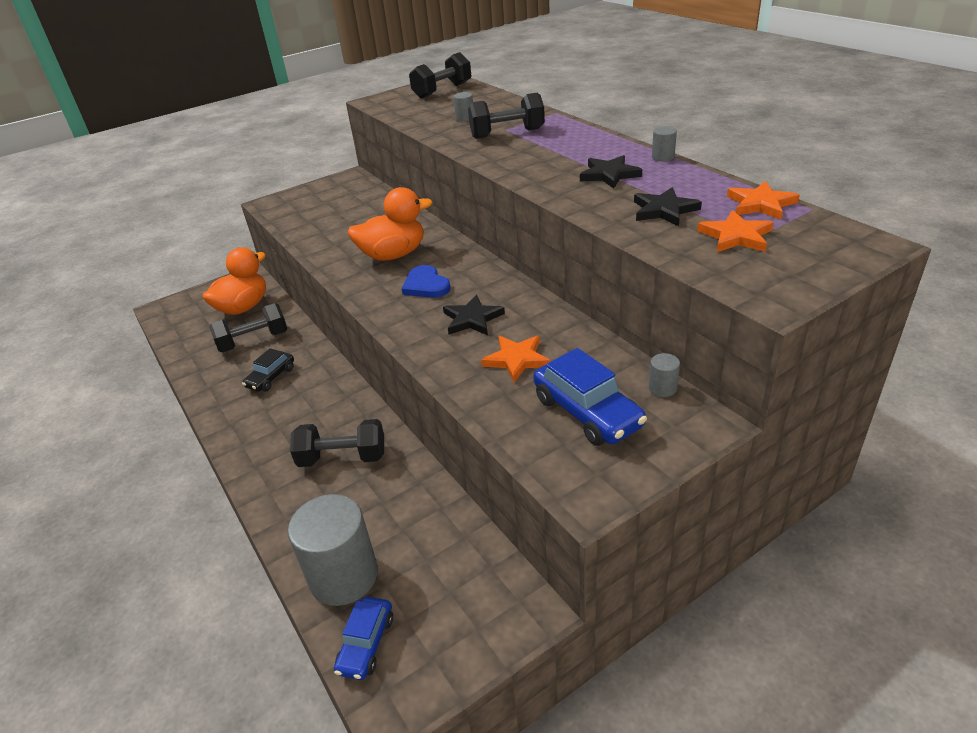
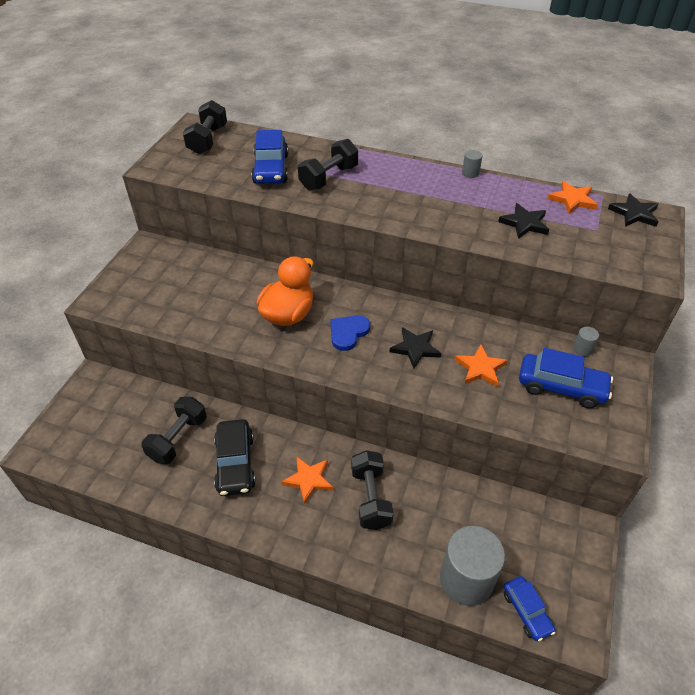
camera: 40 degrees left, 10 degrees up
orange duck [203,247,266,315] -> none
black car [242,348,294,392] -> black car [214,419,256,496], size x1.60
black dumbbell [290,419,384,467] -> black dumbbell turned 60 degrees counterclockwise [351,450,394,530]
blue heart [402,265,451,298] -> blue heart turned 105 degrees clockwise [330,315,370,351]
grey cylinder [453,92,473,122] -> blue car [251,130,288,184]
black star [580,155,642,188] -> black star moved to [608,193,659,227]
orange star [697,210,774,252] -> orange star moved to [281,457,334,505]

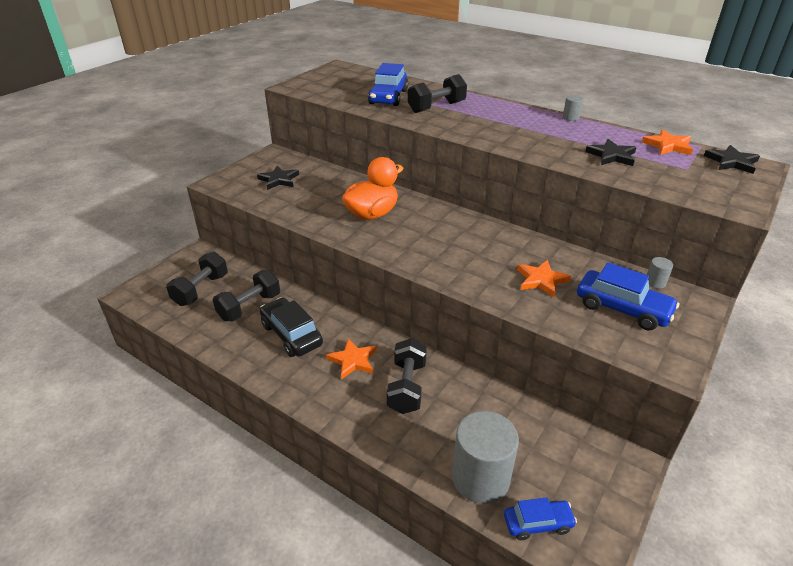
camera: 15 degrees right, 10 degrees down
black dumbbell [183,100,227,154] -> black dumbbell moved to [166,252,228,306]
black car [214,419,256,496] -> black car turned 135 degrees clockwise [260,297,323,357]
blue heart [330,315,370,351] -> none
black star [390,327,442,368] -> black star moved to [257,166,299,190]
blue car [503,576,556,641] -> blue car turned 90 degrees counterclockwise [504,497,577,540]

